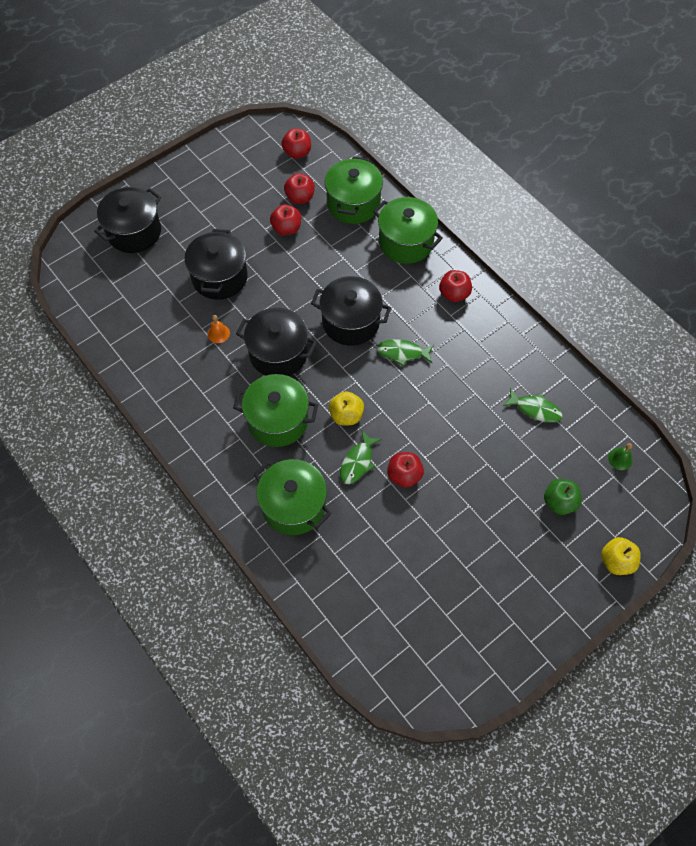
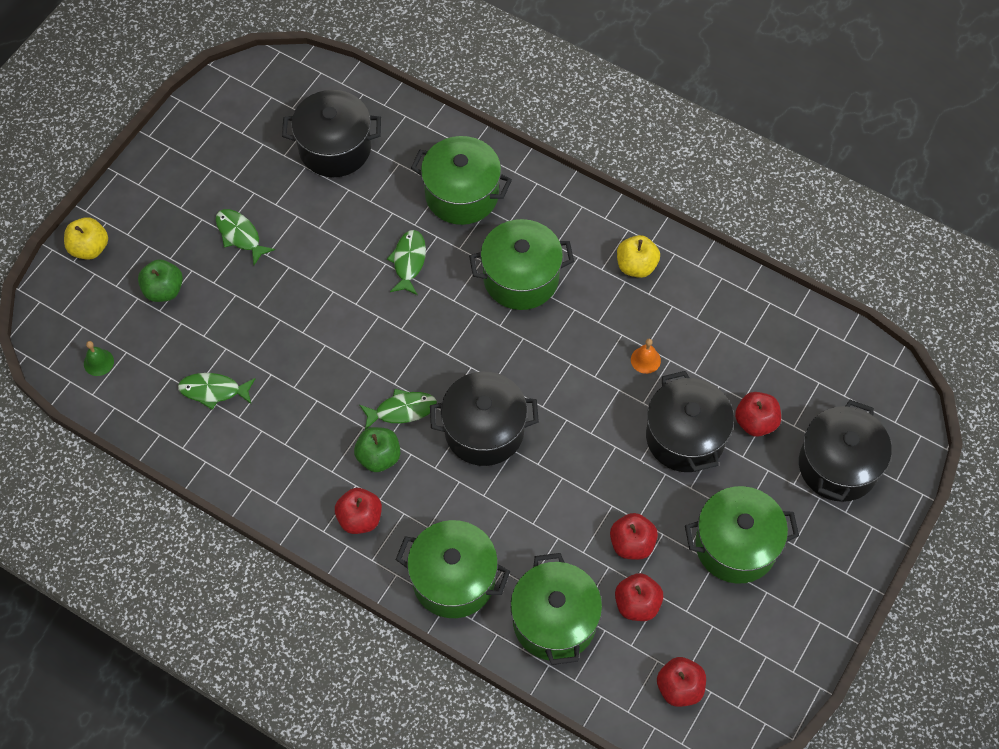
camera: 160 degrees right, 0 degrees up
black pot [236,307,317,376] -> black pot moved to [282,90,381,177]
yellow apple [329,391,364,426] -> yellow apple moved to [617,235,660,278]
red apple [387,452,424,488] -> red apple moved to [735,392,781,437]
none -> green fish [215,209,275,265]
none -> green apple [354,427,400,472]
none -> green pot [685,486,799,583]

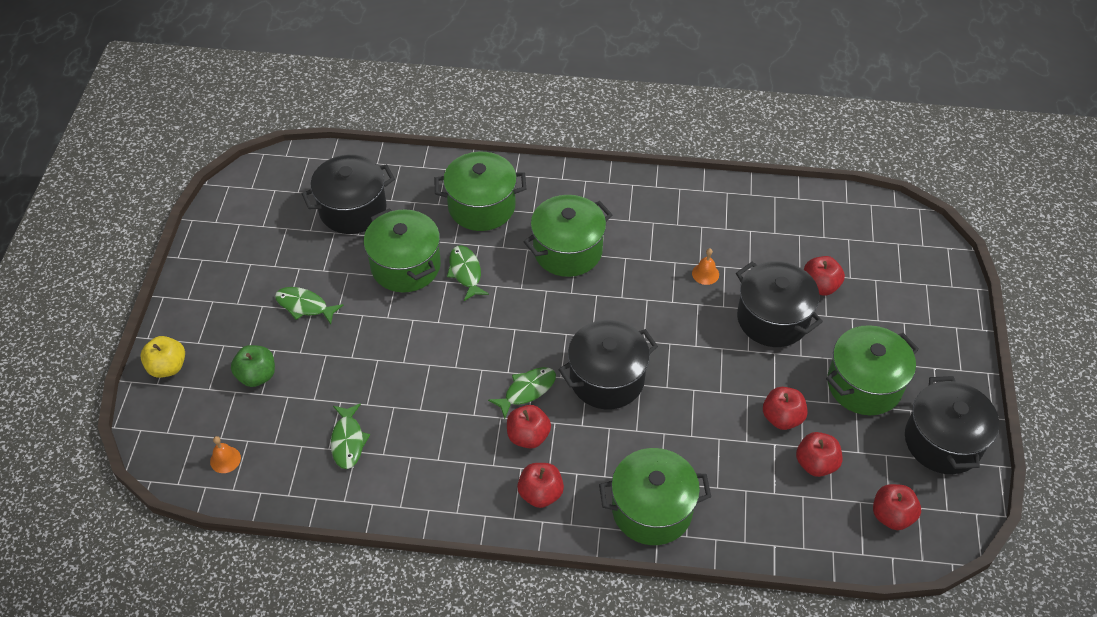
camera: 25 degrees left, 10 degrees down
green bell [84,341,114,376] -> orange bell [210,436,241,473]
green fish [178,373,256,410] -> green fish turned 75 degrees counterclockwise [331,403,370,469]
green apple [354,427,400,472] -> red apple [507,405,551,448]
green pot [510,553,602,665] -> green pot moved to [364,208,441,292]
yellow apple [617,235,660,278] -> none
black pot [799,400,892,502] -> black pot moved to [905,376,999,474]

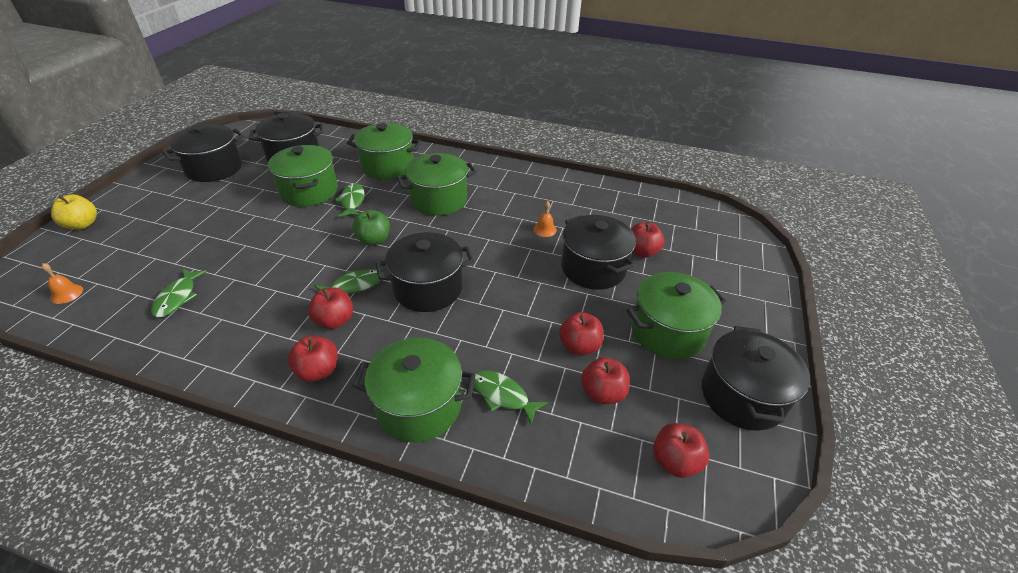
camera: 10 degrees right, 10 degrees down
green apple [231,345,275,387] -> green apple moved to [353,210,390,245]
green fish [275,287,343,324] -> green fish moved to [474,370,548,425]
none -> black pot [162,124,244,182]

